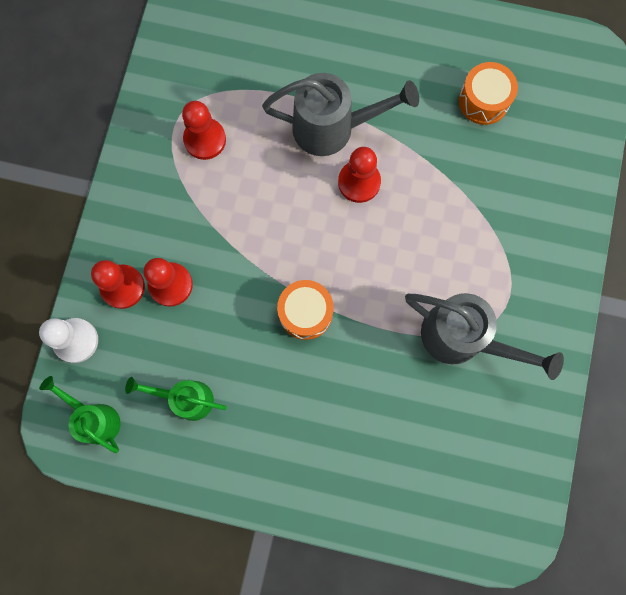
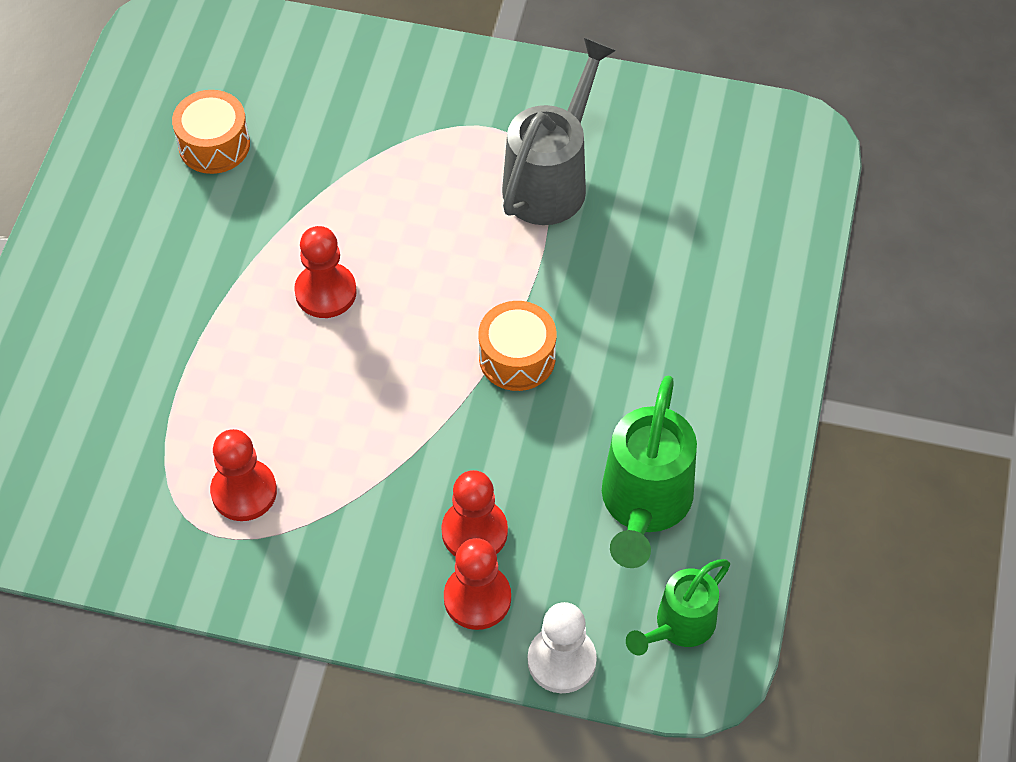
camera: 90 degrees left, 20 degrees down
green watering can [125,377,227,421] -> green watering can [602,375,697,568], size x1.61
grey watering can [262,73,419,156] -> none

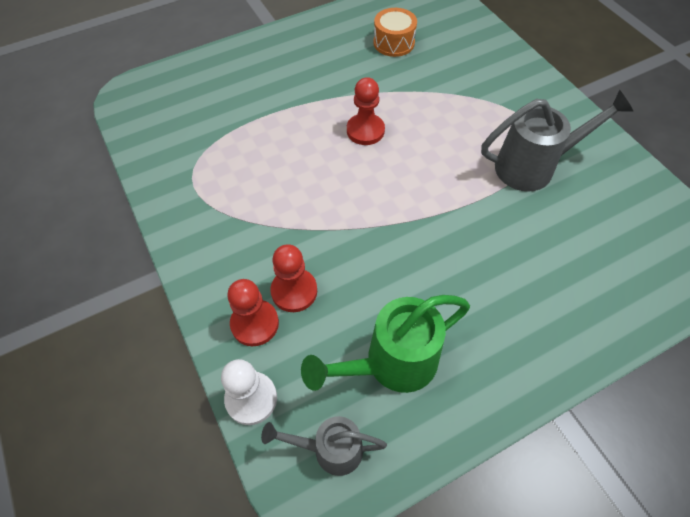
camera: 50 degrees right, 0 degrees up
red pawn [210,429,277,521] -> none
orange drum [478,301,556,391] -> none
green watering can [626,559,730,655] -> grey watering can [261,416,387,476]

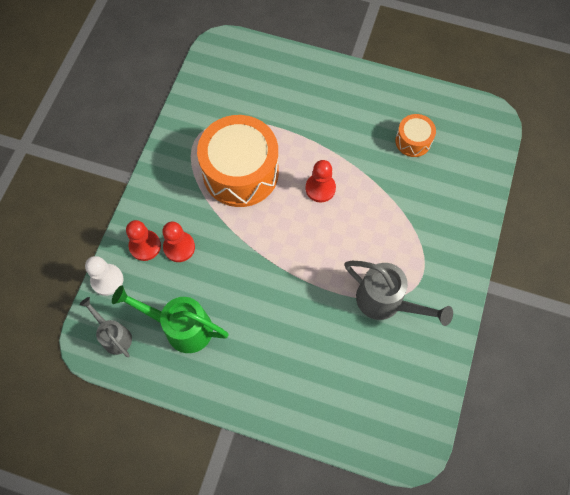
camera: 45 degrees right, 10 degrees up
none -> orange drum [197,115,279,207]

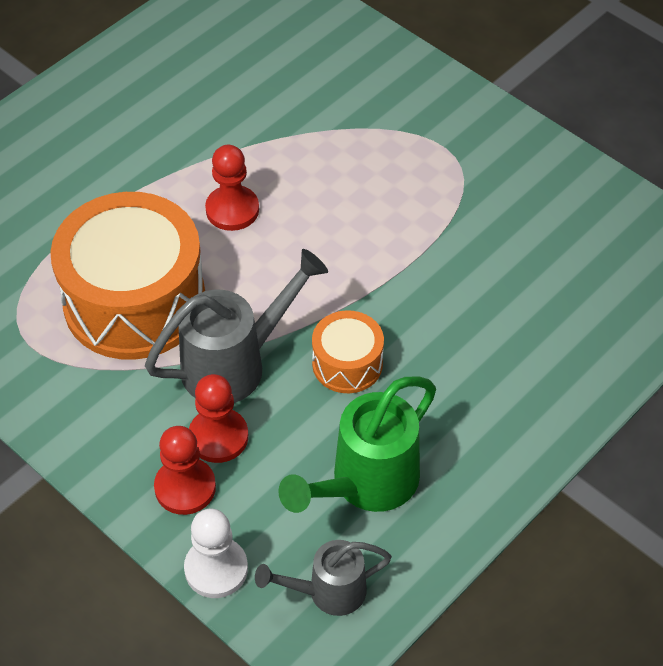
camera: 65 degrees left, 15 degrees down
grey watering can [345,261,453,326] -> grey watering can moved to [145,249,328,403]
orange drum [395,114,436,157] -> orange drum moved to [312,310,384,393]

